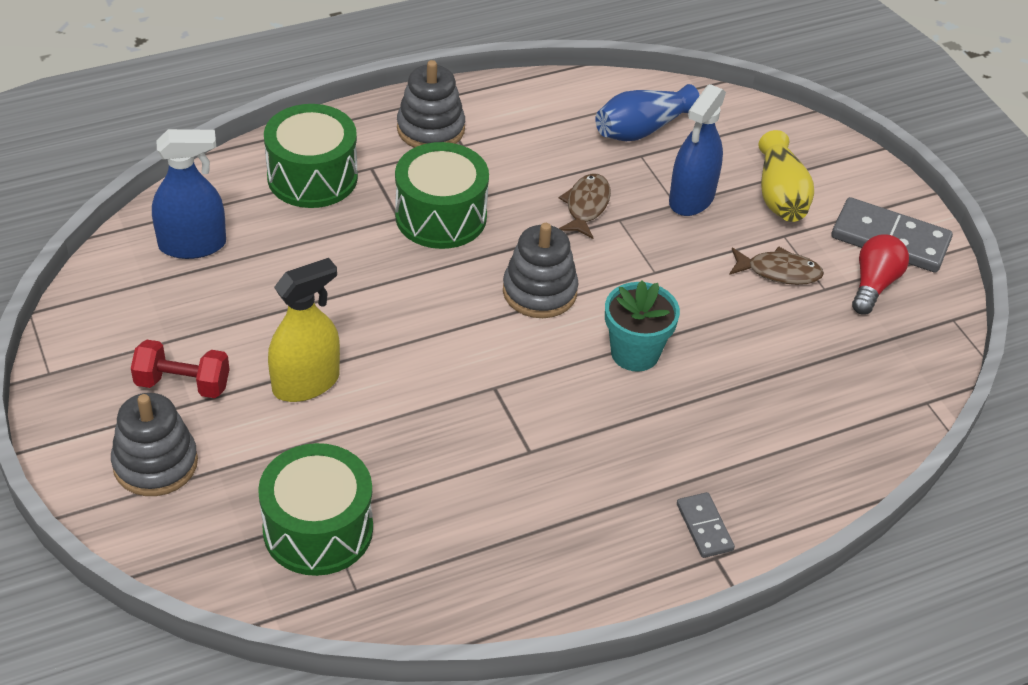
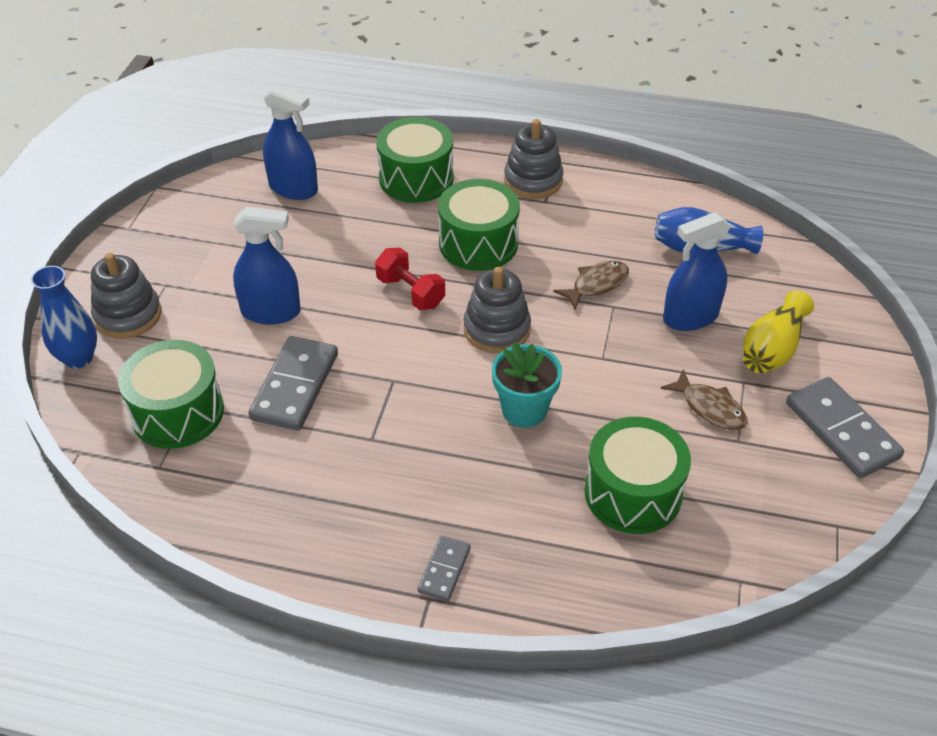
camera: 40 degrees right, 0 degrees up
red dumbbell [131,340,230,398] -> red dumbbell moved to [375,248,445,310]
yellow spray bottle [268,258,340,402] -> blue spray bottle [233,207,301,324]
red light bulb [852,234,909,314] -> none
none -> blue vase [31,266,97,369]
none -> grey domino [248,336,338,431]
none -> green drum [585,417,691,534]

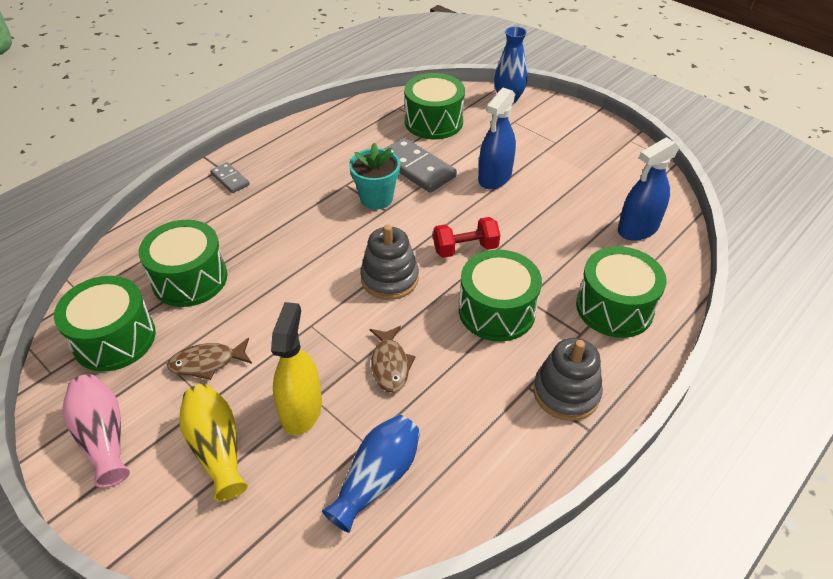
camera: 120 degrees right, 0 degrees up
grey stacking toy [91,253,161,339] -> none
turquoise flower pot [492,342,562,428] -> turquoise flower pot moved to [349,143,400,209]
blue spray bottle [663,212,731,331] -> yellow spray bottle [271,302,322,435]
grey domino [786,377,904,478] -> pink vase [62,374,130,488]
none -> green drum [54,276,156,372]

